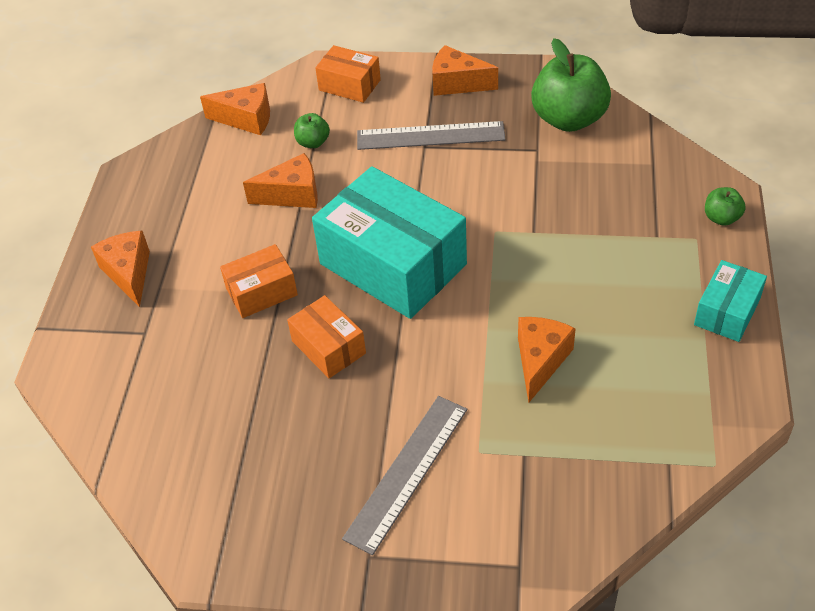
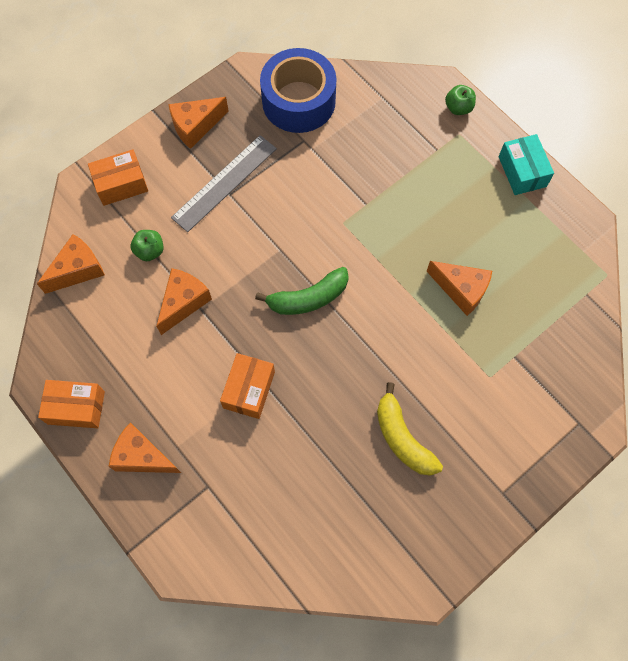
camera: 50 degrees left, 20 degrees up
orange box [287,295,366,378] -> orange box moved to [38,380,105,428]
turquoise box [312,166,467,319] -> green banana [255,267,349,315]
grey ruler [342,396,467,555] -> none
orange cheese [518,317,576,402] -> orange cheese turned 150 degrees clockwise [426,261,492,316]
green apple [531,38,611,132] -> blue tape [260,48,337,133]
none -> yellow banana [377,382,443,476]

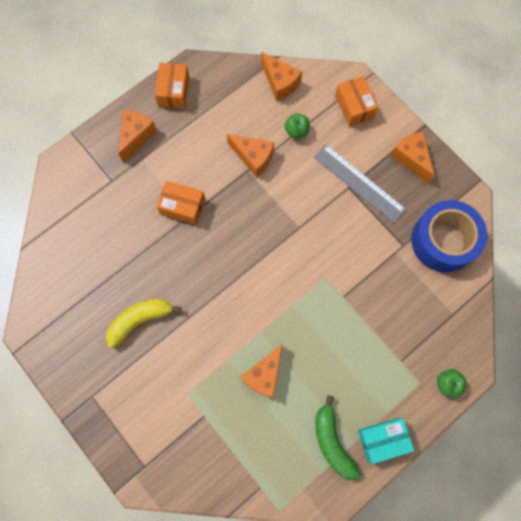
camera: 90 degrees right, 5 degrees up
green banana [255,267,349,315] -> green banana moved to [315,395,361,481]

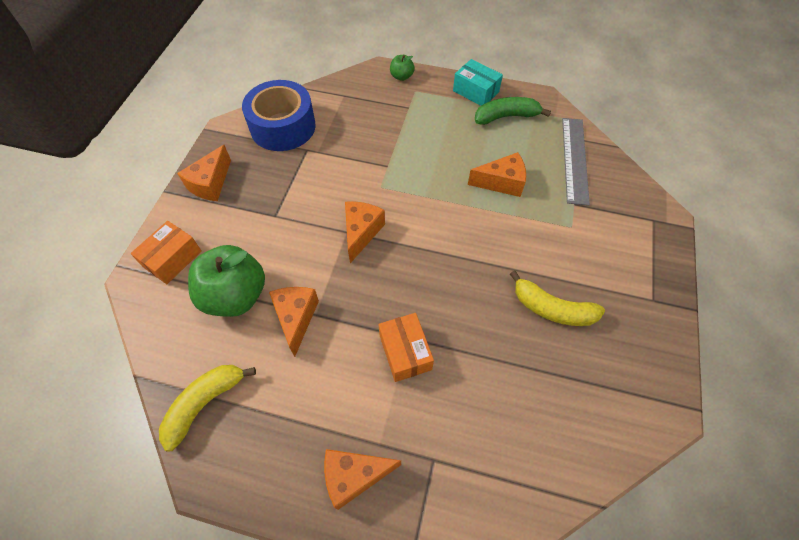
camera: 125 degrees left, 15 degrees down
orange box [155,63,189,108] -> none
orange cheese [261,52,302,101] -> orange cheese moved to [345,201,385,263]
green apple [285,113,310,139] -> green apple [188,245,265,317], size x2.15
grey ruler [314,144,406,223] -> grey ruler moved to [562,118,590,206]
green banana [315,395,361,481] -> green banana turned 135 degrees counterclockwise [475,97,551,125]
none -> yellow banana [159,365,256,451]

